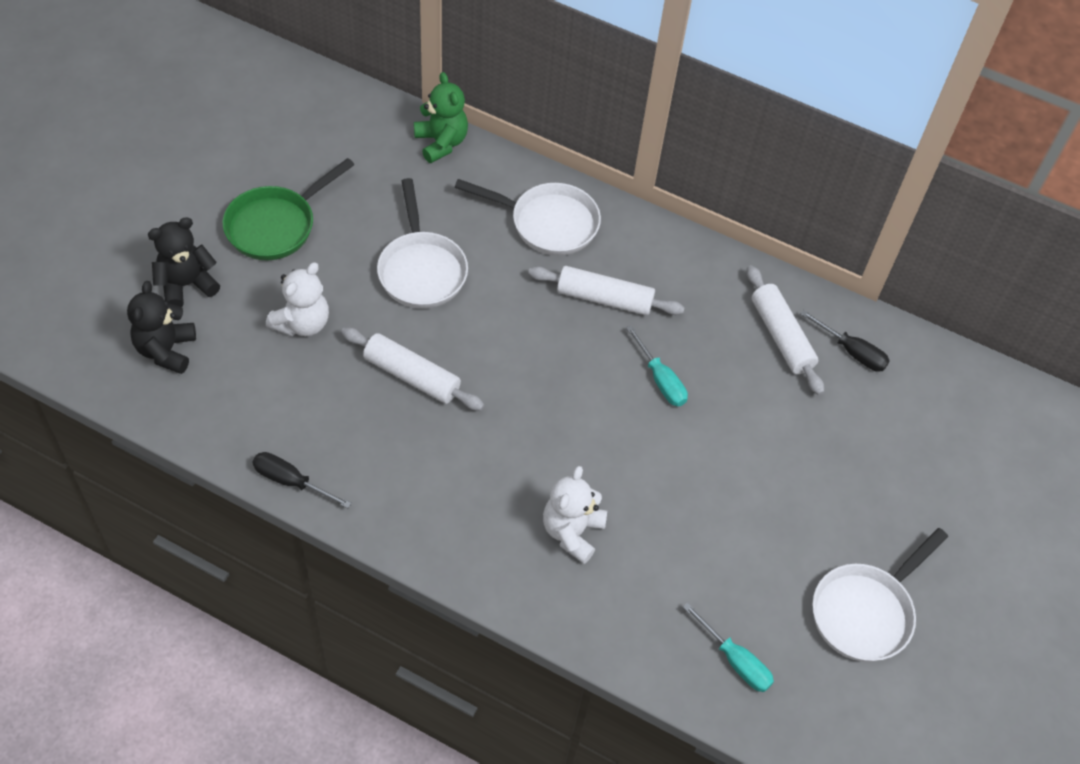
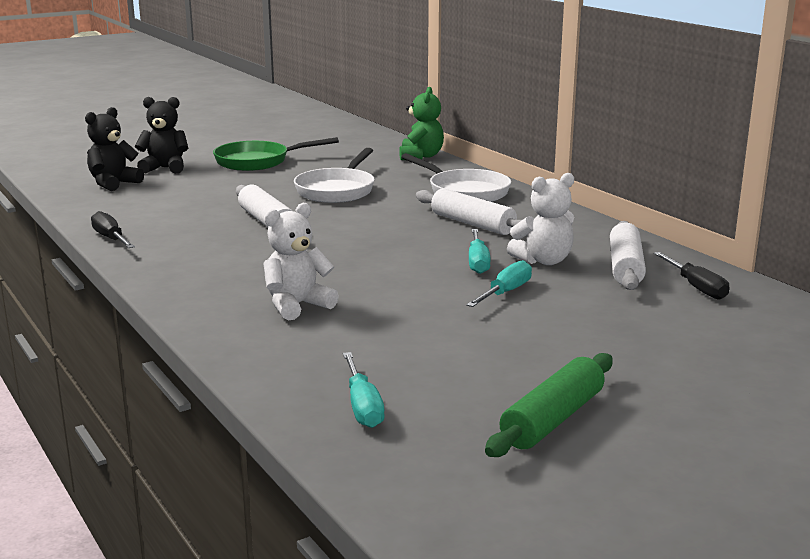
camera: 35 degrees right, 35 degrees down
white teddy bear [266,262,329,336] -> white teddy bear moved to [507,173,574,265]
white pan [812,528,948,662] -> green rolling pin [485,353,613,457]
none -> turquoise screwdriver [466,260,532,307]

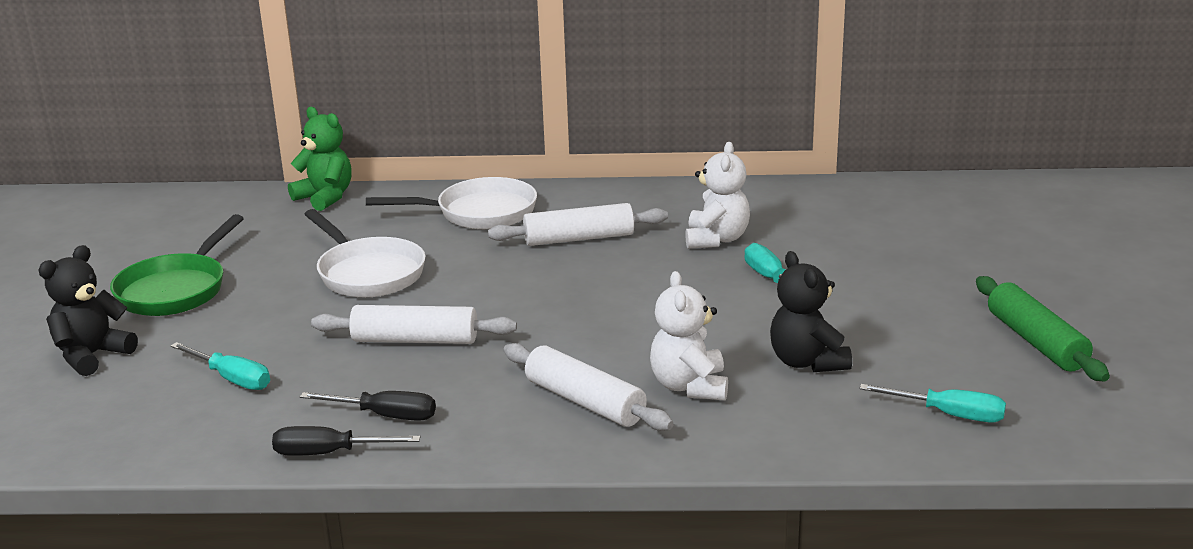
camera: 55 degrees left, 5 degrees up
black teddy bear [85,107,144,191] -> black teddy bear moved to [770,251,852,372]
turquoise screwdriver [469,229,491,274] -> turquoise screwdriver moved to [171,342,270,390]
white rolling pin [610,221,646,290] -> white rolling pin moved to [503,343,674,431]
black screwdriver [654,252,730,300] -> black screwdriver moved to [300,391,436,421]

